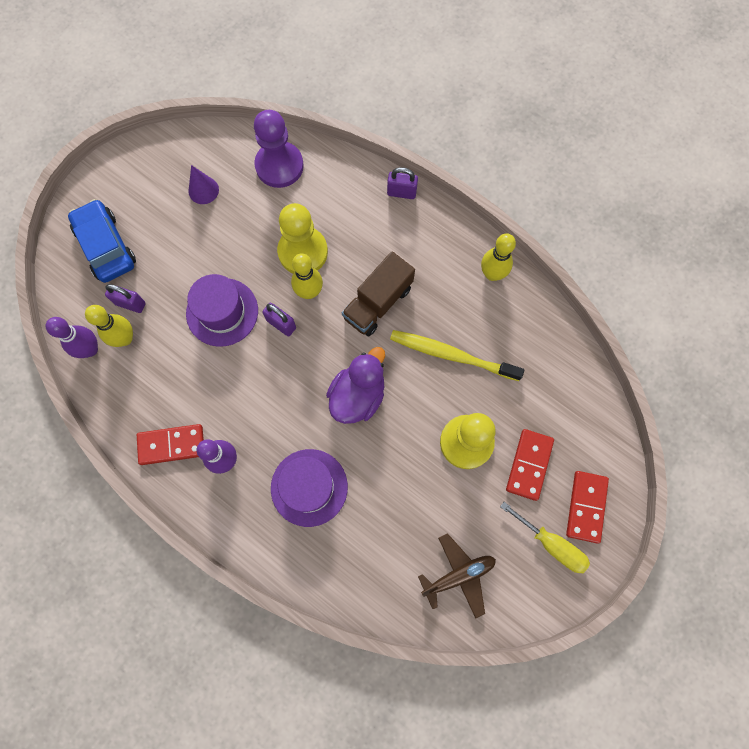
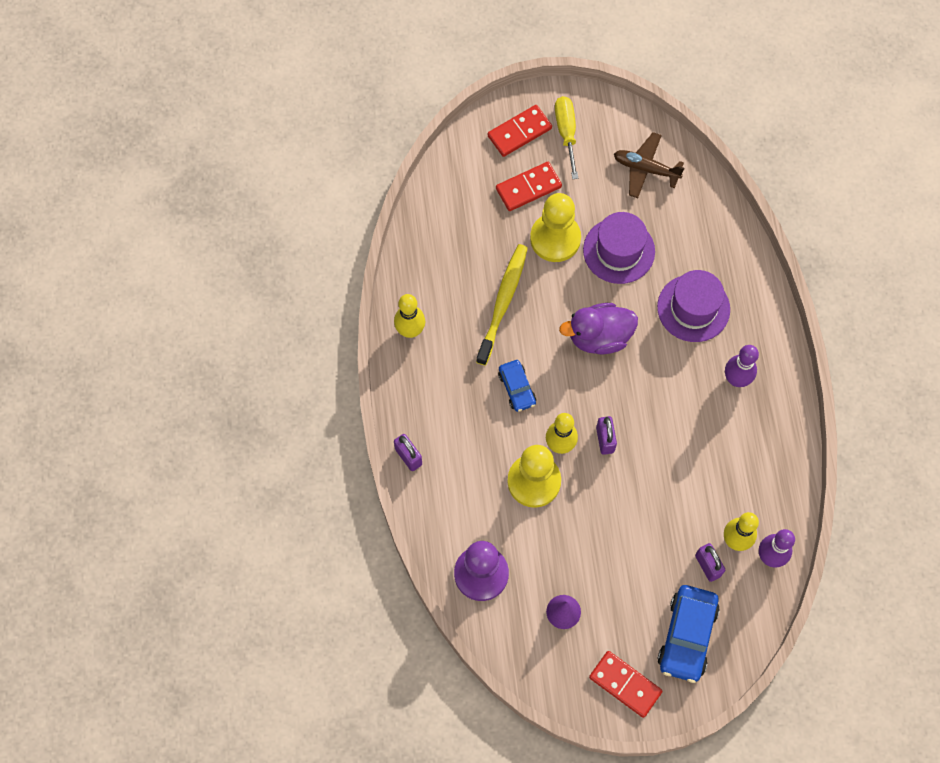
camera: 135 degrees left, 5 degrees down
red domino [137,424,204,465] -> red domino moved to [589,651,663,718]
purple hat [186,274,258,347] -> purple hat moved to [583,212,655,284]
brown truck [342,251,415,336] -> blue car [498,360,536,412]
yellow toothbrush [390,330,524,381] -> yellow toothbrush turned 135 degrees counterclockwise [476,244,528,366]

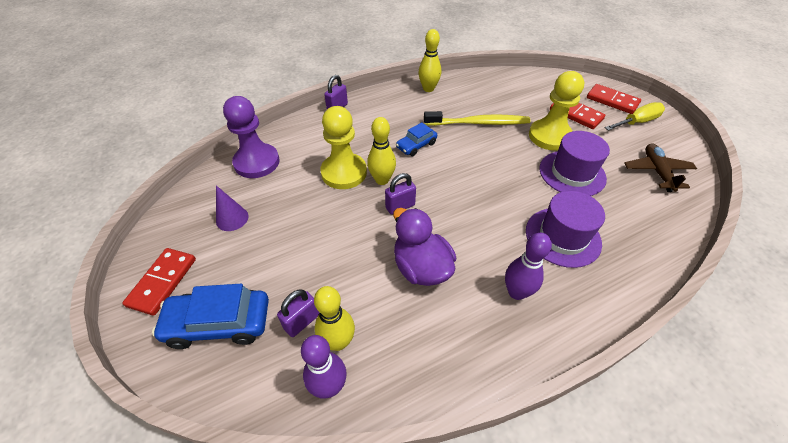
camera: 70 degrees right, 20 degrees down
purple duck [559,303,638,354] -> purple duck moved to [393,208,456,286]

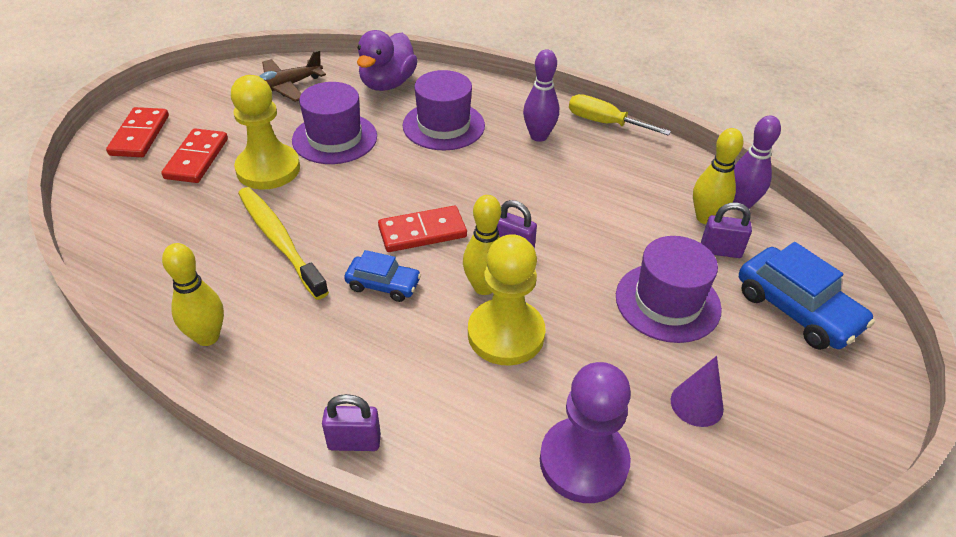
camera: 125 degrees left, 5 degrees down
red domino [122,248,196,316] -> red domino moved to [378,206,467,252]
purple duck [393,208,456,286] -> purple duck moved to [357,30,418,91]
yellow screwdriver [605,102,665,131] -> yellow screwdriver moved to [569,94,671,136]
none -> purple hat [616,236,722,343]

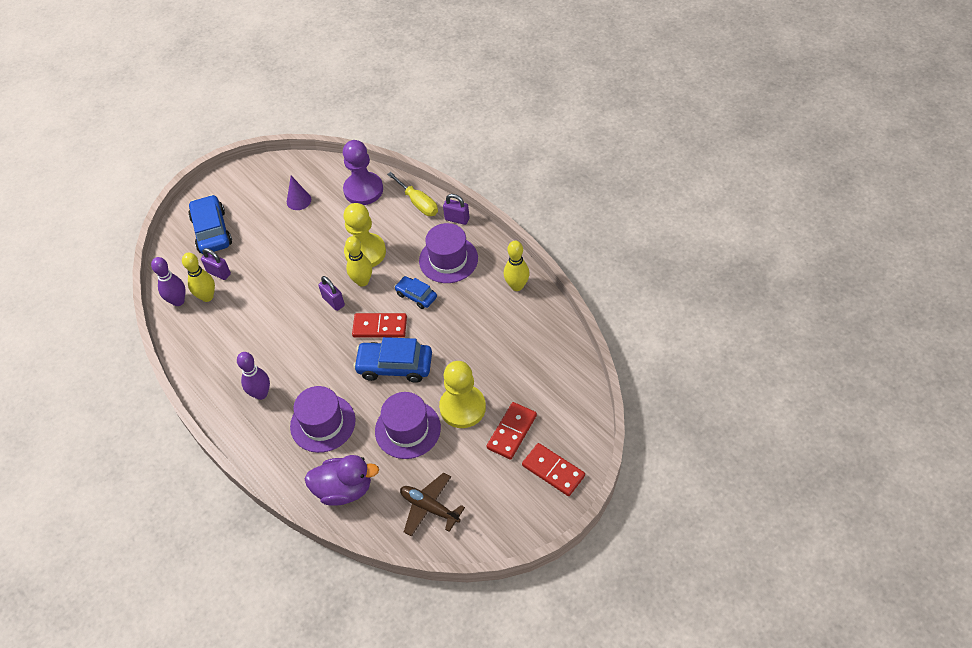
camera: 155 degrees left, 10 degrees up
red domino [106,107,169,157] -> red domino turned 75 degrees counterclockwise [522,443,585,496]
yellow toothbrush [238,187,329,300] -> none
brown plane [259,50,326,102] -> brown plane turned 135 degrees counterclockwise [400,472,465,537]
purple duck [357,30,418,91] -> purple duck turned 45 degrees clockwise [305,455,379,505]
yellow screwdriver [569,94,671,136] -> yellow screwdriver moved to [387,172,438,216]
purple hat [616,236,722,343] -> purple hat moved to [419,223,478,283]
none -> blue car [353,337,432,383]

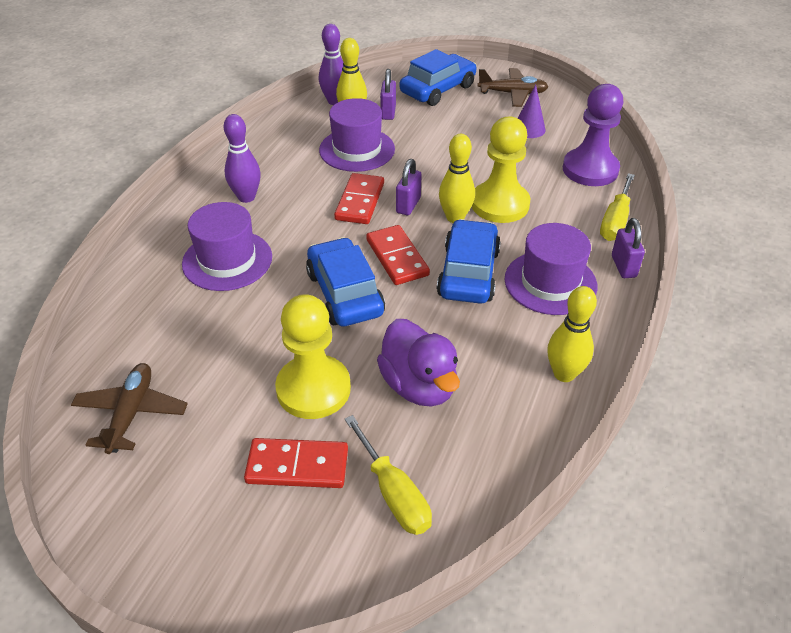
camera: 60 degrees right, 10 degrees down
purple duck [305,455,379,505] -> purple duck moved to [377,319,460,407]
purple hat [375,392,441,459] -> purple hat moved to [319,98,395,172]
blue car [394,276,437,309] -> blue car [437,219,501,304], size x1.70
red domino [522,443,585,496] -> red domino moved to [334,173,384,224]
none -> yellow screwdriver [345,415,432,535]
none -> brown plane [477,68,549,107]

